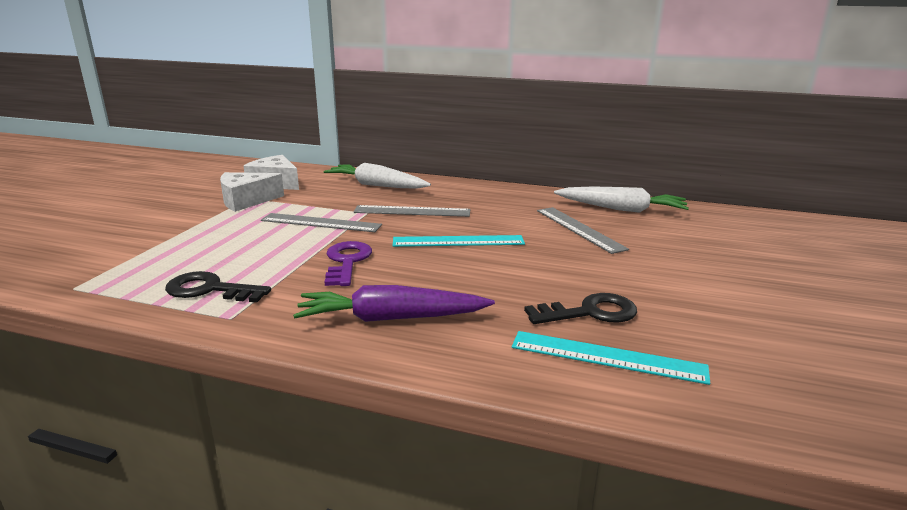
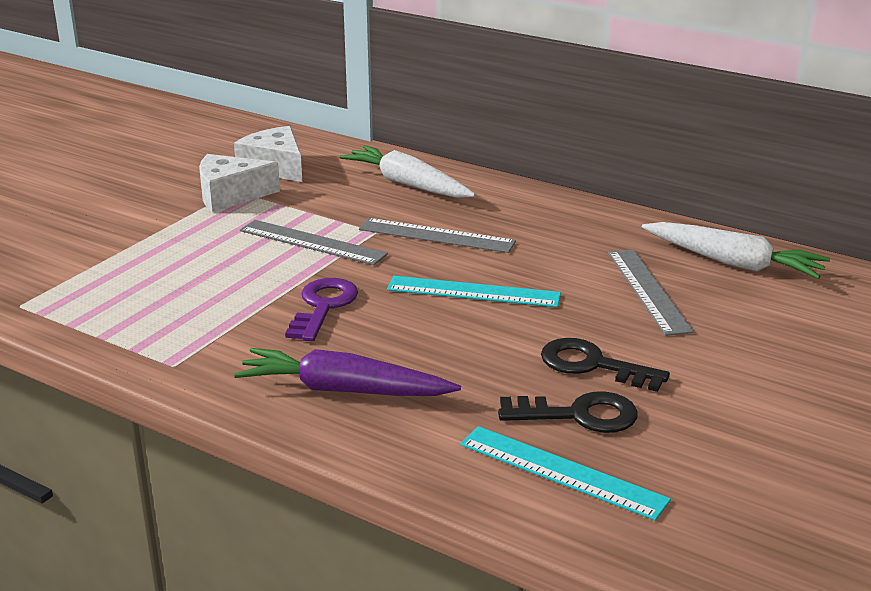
camera: 15 degrees right, 5 degrees up
black key [165,271,271,303] -> black key moved to [541,338,670,392]

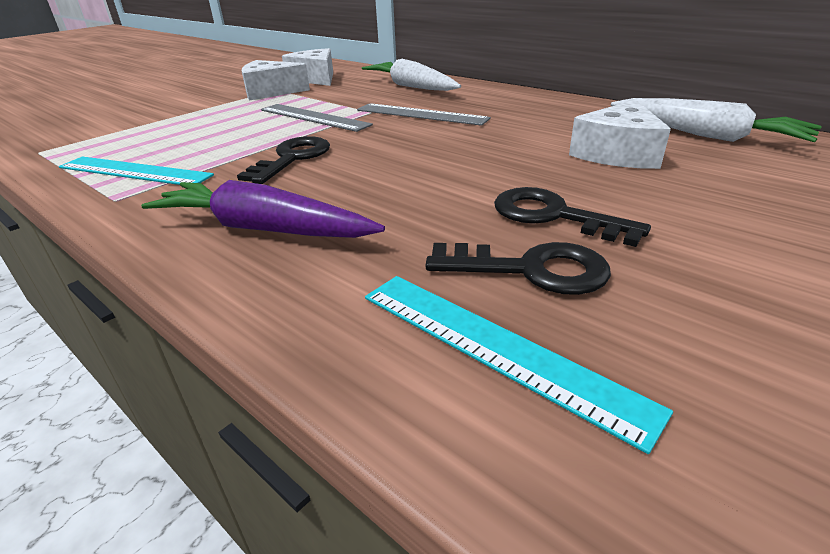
camera: 10 degrees right, 5 degrees up
purple key [285,278,358,341] -> black key [237,136,330,184]
turquoise ruler [387,276,561,307] -> turquoise ruler moved to [59,156,214,185]
grey ruler [608,249,694,336] -> white cheese [569,100,671,169]

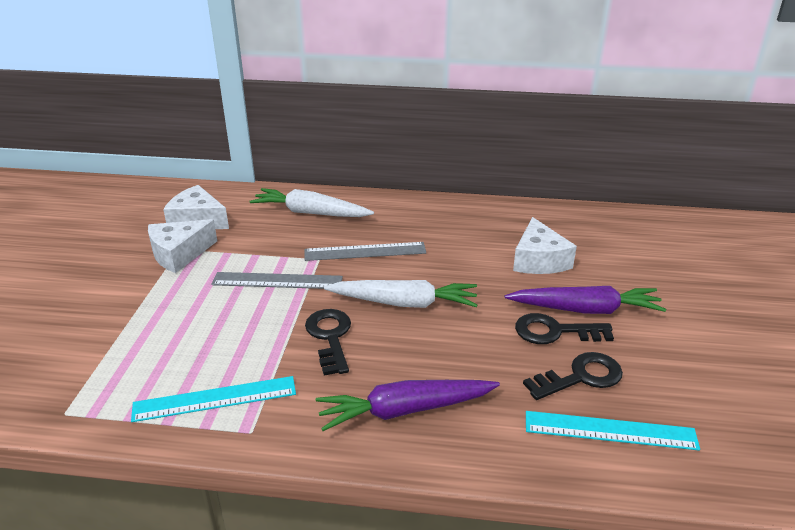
camera: 35 degrees left, 0 degrees up
white carrot [611,98,822,142] -> white carrot moved to [324,280,477,308]
none -> purple carrot [505,286,666,314]

